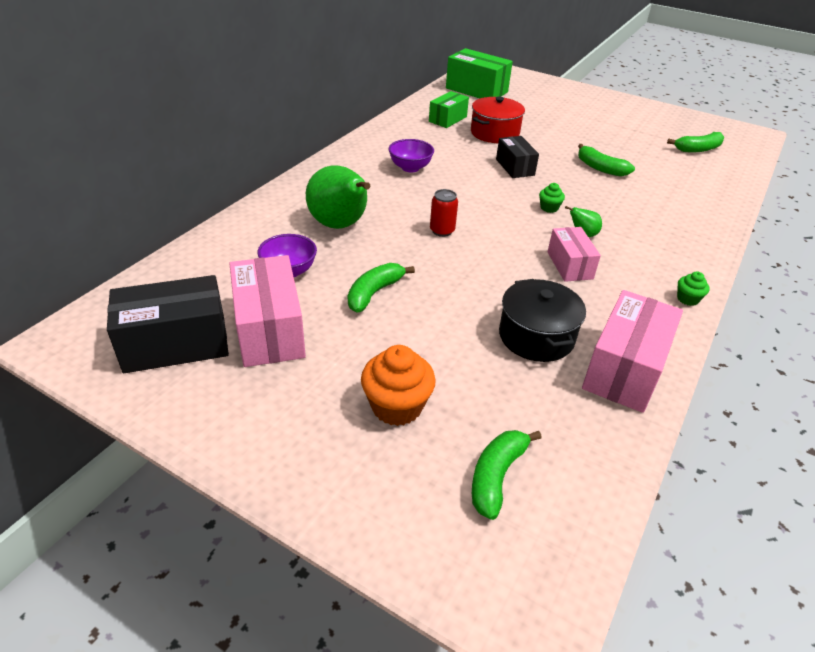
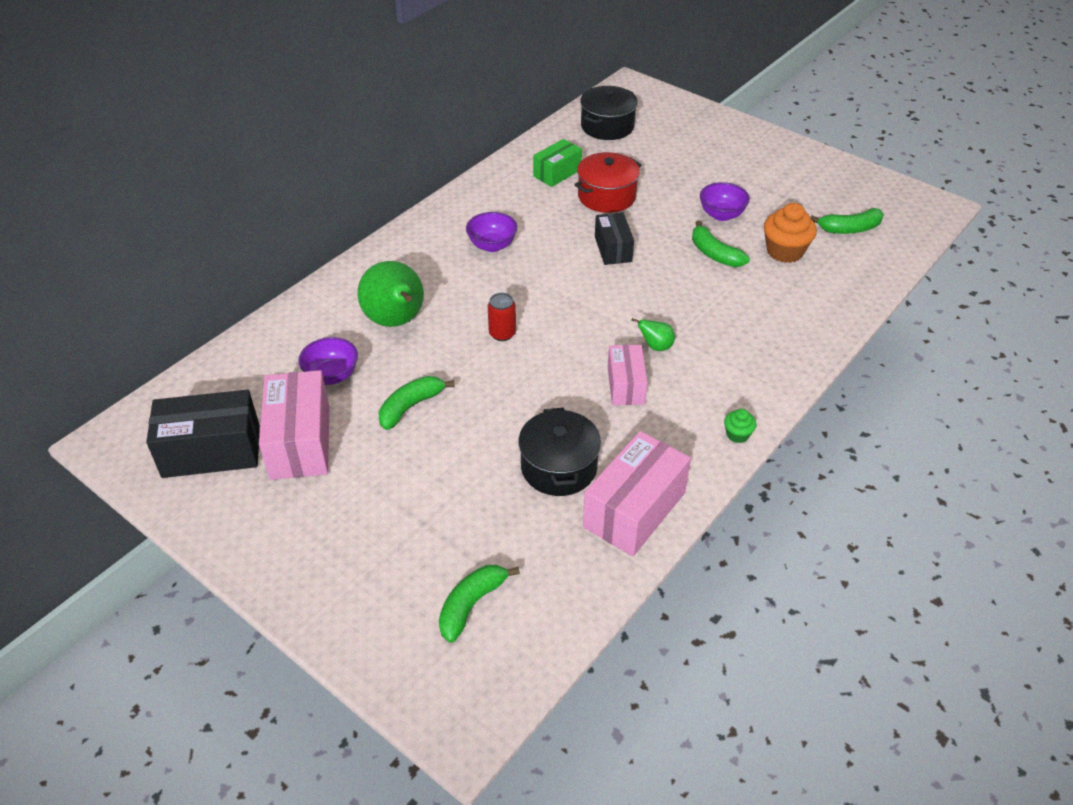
camera: 10 degrees right, 5 degrees up
orange cupcake [361,345,436,426] -> orange cupcake moved to [764,203,817,263]
green box [446,48,513,98] -> black pot [580,86,638,140]
green cupcake [539,183,565,213] -> none
none -> purple bowl [700,182,750,221]

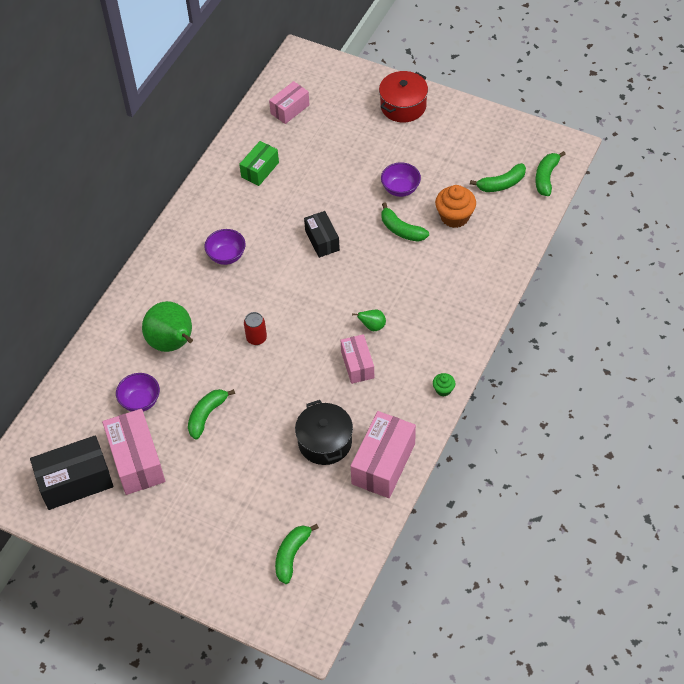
camera: 10 degrees left, 10 degrees up
red pot [574,152,641,213] -> red pot moved to [379,71,428,122]
black pot [580,86,638,140] -> pink box [269,81,310,124]
none -> green banana [535,151,566,196]

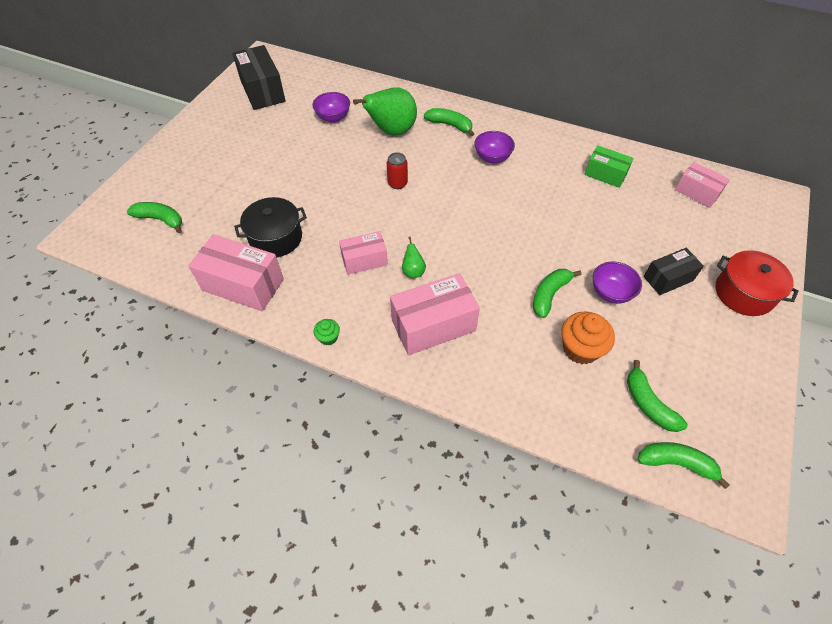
camera: 85 degrees right, 0 degrees up
pink box [102,409,165,495] -> pink box moved to [390,273,480,355]
green banana [188,389,235,440] -> green banana moved to [424,108,474,136]
black box [304,211,340,258] -> black box moved to [643,248,704,295]

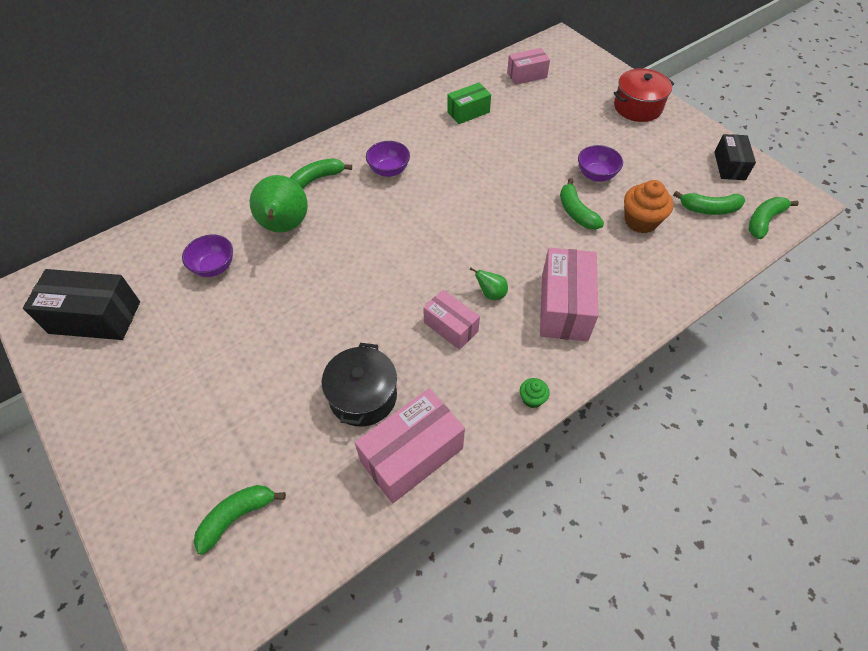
camera: 60 degrees left, 0 degrees up
pink box [339,231,388,275] -> pink box turned 60 degrees counterclockwise [423,290,480,350]
red can [387,152,408,189] -> none
black box [643,248,704,295] -> black box moved to [714,134,756,180]

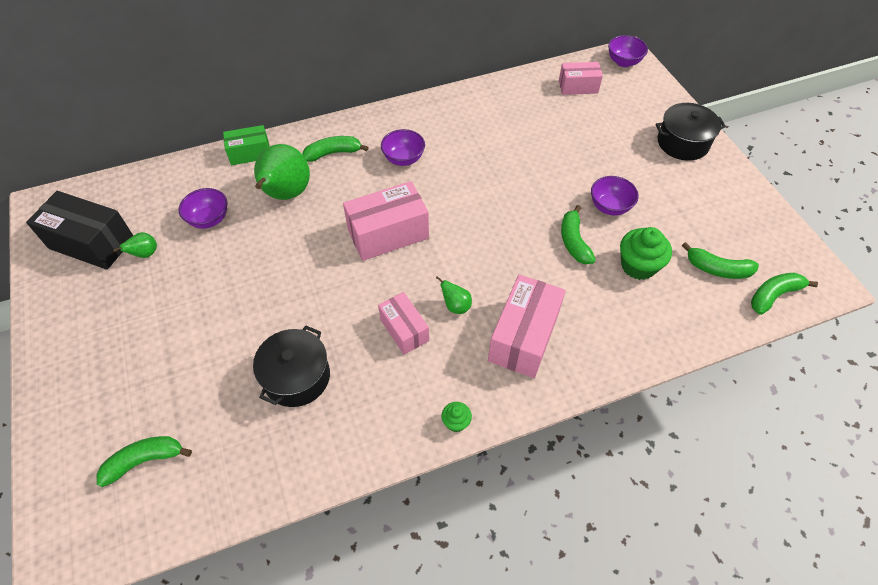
camera: 15 degrees right, 0 degrees up
pink box [355,389,465,503] -> pink box moved to [343,181,429,261]
green box [447,83,491,124] -> green box moved to [223,125,270,165]
red pot [613,68,674,122] -> black pot [656,103,726,161]
orange cupcake [624,180,673,233] -> green cupcake [620,227,672,280]
black box [714,134,756,180] -> none
none -> green pear [113,232,157,258]
none -> purple bowl [608,35,648,67]

